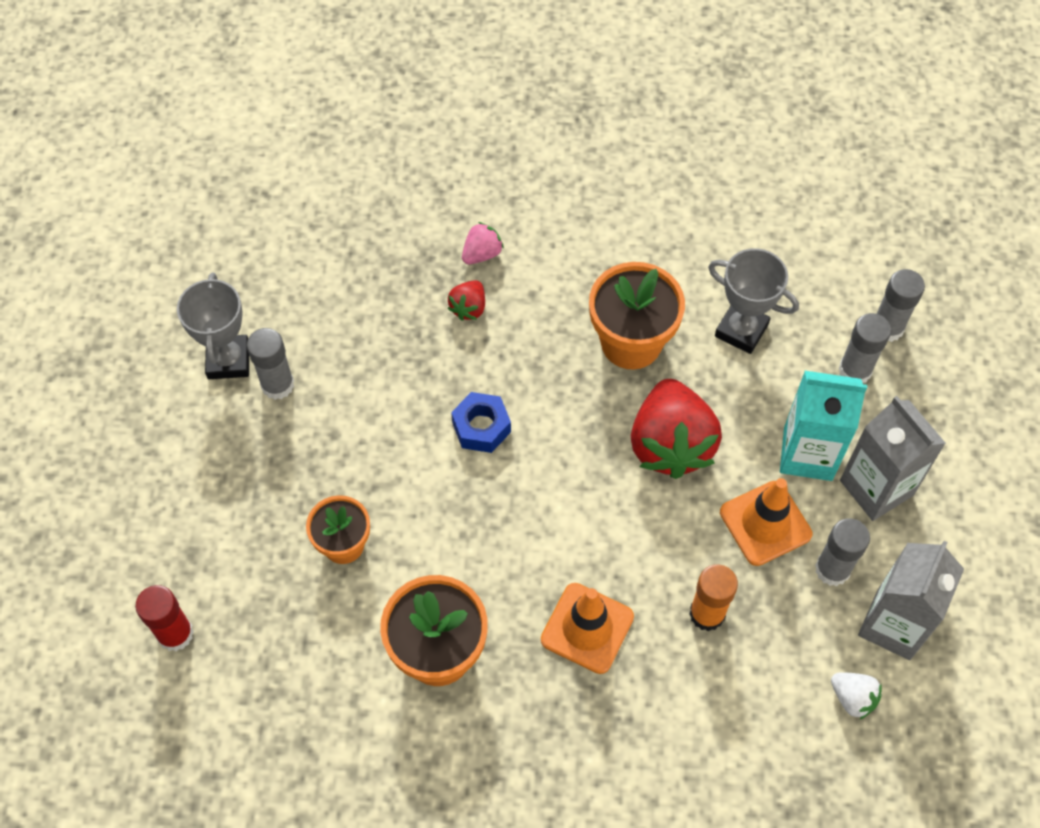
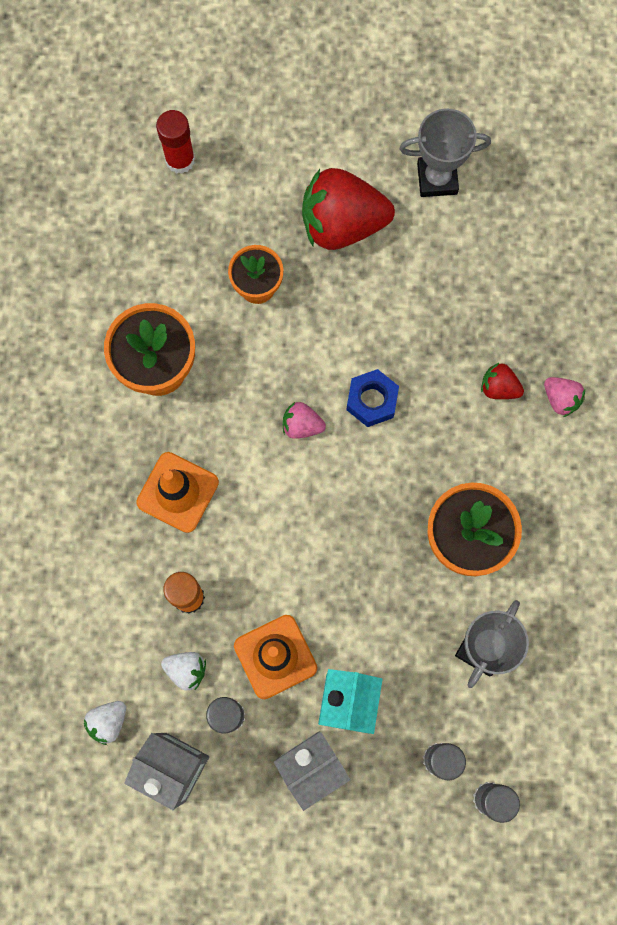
camera: 90 degrees right, 15 degrees up
grey glue stick [247,328,294,400] -> none
red strawberry [631,379,722,479] -> red strawberry moved to [302,168,395,250]
none -> white strawberry [161,652,206,690]
none -> pink strawberry [283,402,326,439]

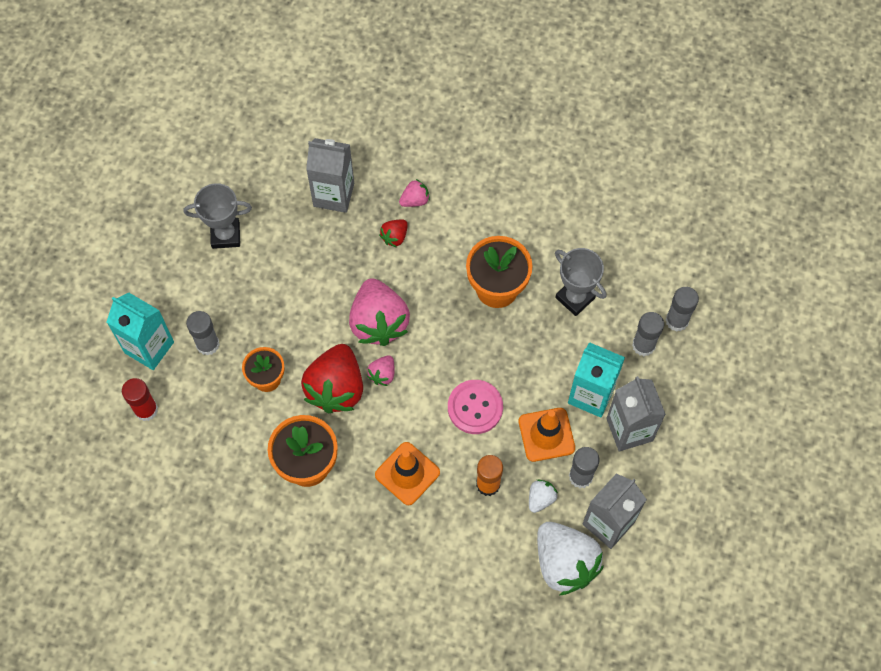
camera: 75 degrees left, 10 degrees down
white strawberry [84,701,126,745] -> white strawberry [537,522,604,595], size x2.19
red strawberry [302,168,395,250] -> red strawberry moved to [301,344,363,414]
blue nut [346,369,399,427] -> pink strawberry [349,278,410,346]
grey trophy [399,109,491,197] -> grey trophy turned 75 degrees clockwise [184,183,252,249]
none -> turquoise carton [107,293,174,370]
none -> grey glue stick [186,311,220,356]
none -> grey carton [306,138,354,213]
none -> pink button [448,380,503,434]

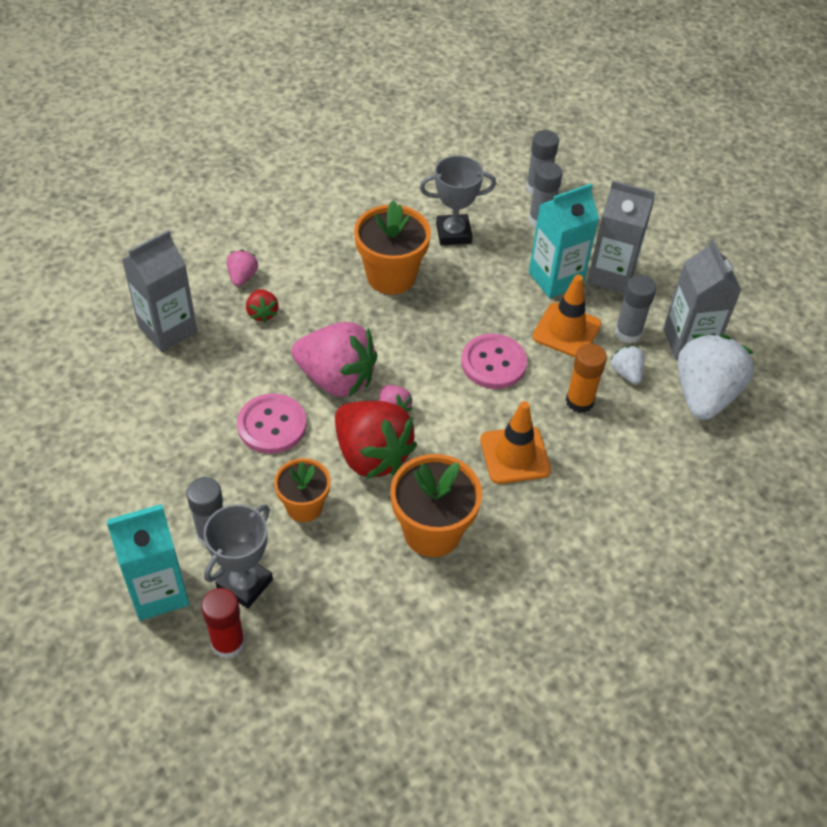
camera: 55 degrees left, 15 degrees down
grey trophy [184,183,252,249] -> grey trophy moved to [204,504,273,609]
white strawberry [537,522,604,595] -> white strawberry turned 75 degrees counterclockwise [678,334,754,420]
none -> pink button [237,393,307,454]

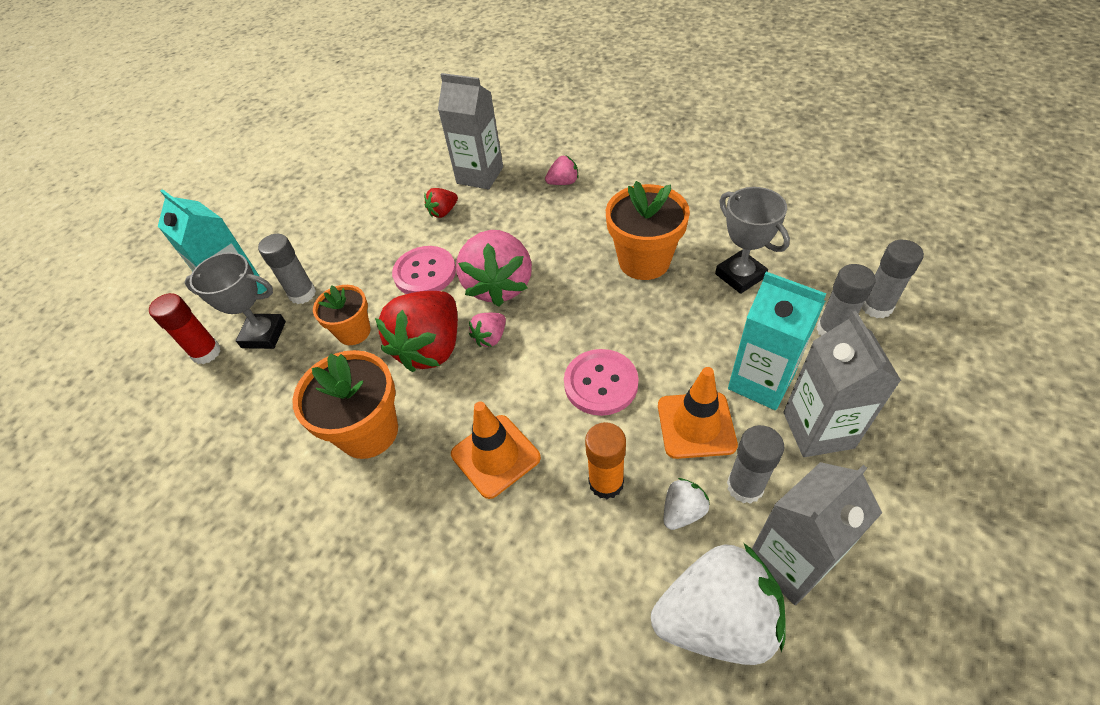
camera: 70 degrees right, 0 degrees up
red strawberry [246,289,279,323] -> red strawberry moved to [424,188,458,218]

